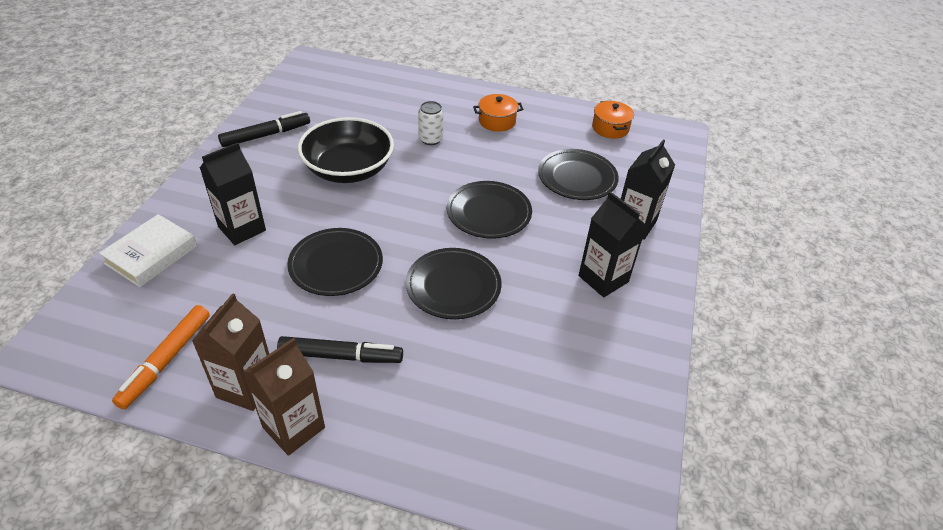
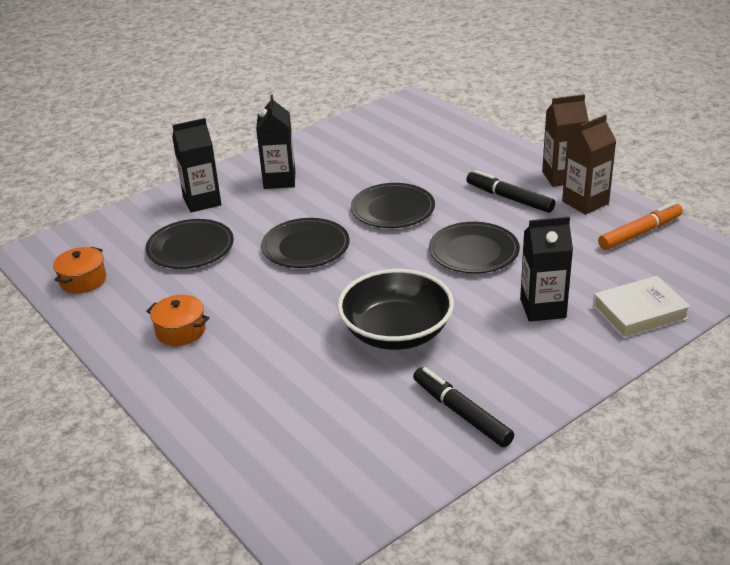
camera: 140 degrees left, 10 degrees down
black marker [218,111,310,147] -> black marker turned 45 degrees clockwise [413,367,514,447]
white can [418,101,444,145] -> none

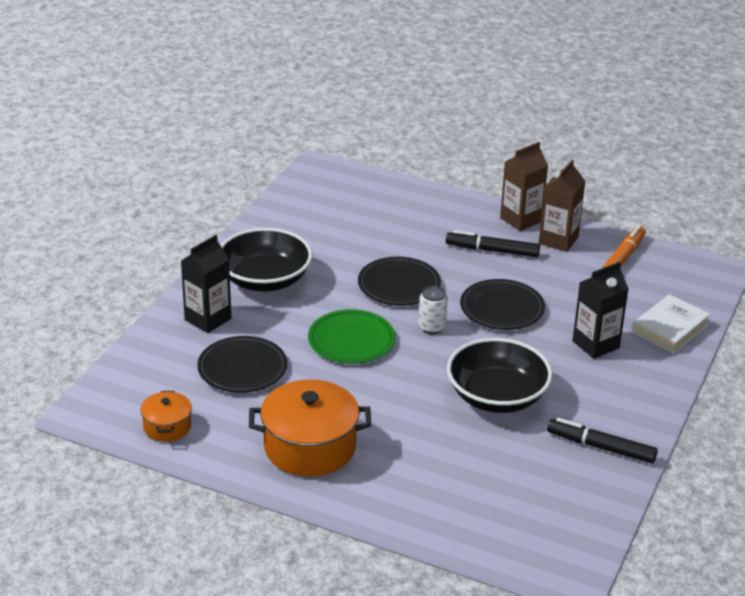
camera: 30 degrees left, 0 degrees up
orange pot [146,295,209,346] -> orange pot [249,379,371,477], size x1.90
black carton [256,95,295,189] -> black bowl [220,228,312,291]
black plate [261,218,350,268] -> green plate [308,309,395,364]
none -> white can [418,286,448,334]

